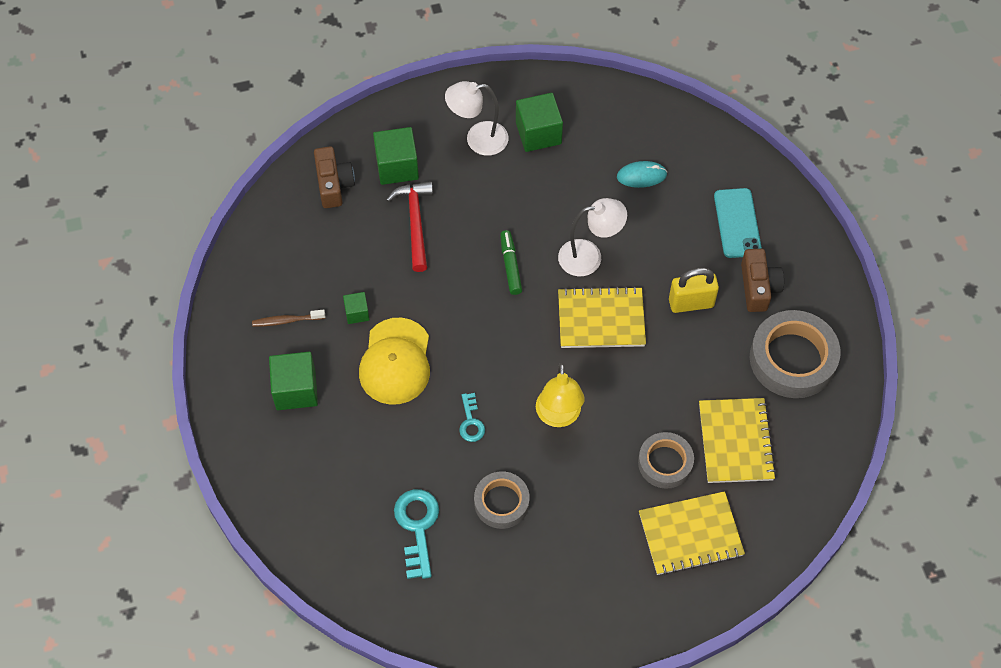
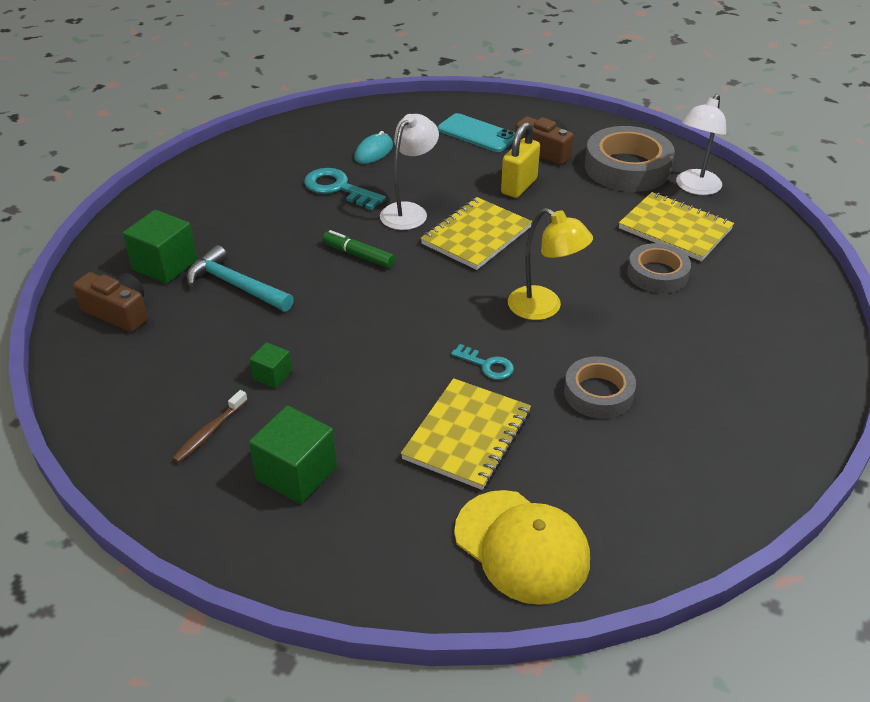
camera: 50 degrees left, 20 degrees down
yellow cap [359,318,430,405] -> yellow cap moved to [454,490,590,605]
red hammer [386,181,433,272] -> turquoise hammer [187,245,294,311]
turquoise key [394,489,439,579] -> turquoise key moved to [304,168,386,210]
white lamp [445,81,508,156] -> white lamp moved to [676,94,726,195]
green cube [516,93,563,152] -> none
yellow notebook [639,491,745,575] -> yellow notebook moved to [401,378,531,490]

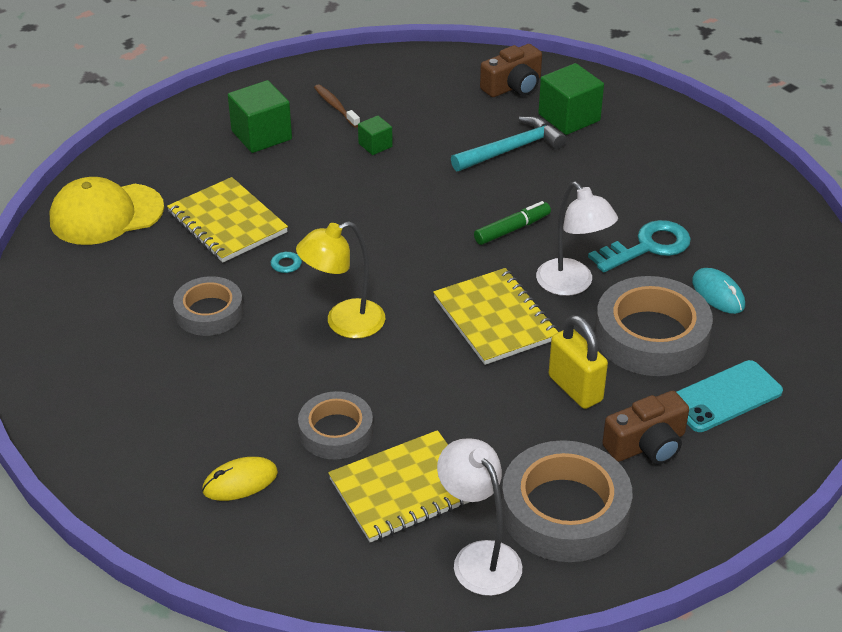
camera: 115 degrees right, 0 degrees up
none -> yellow mouse [202,457,278,501]
none -> grey tape [595,276,713,376]

